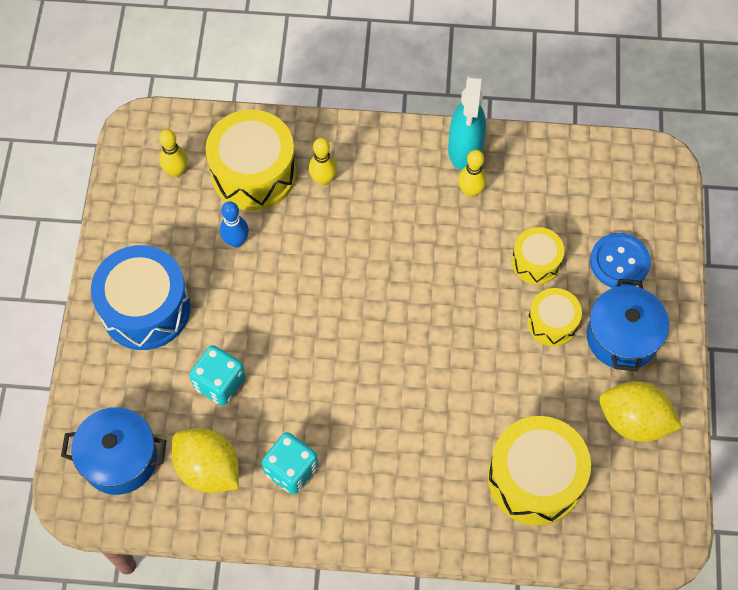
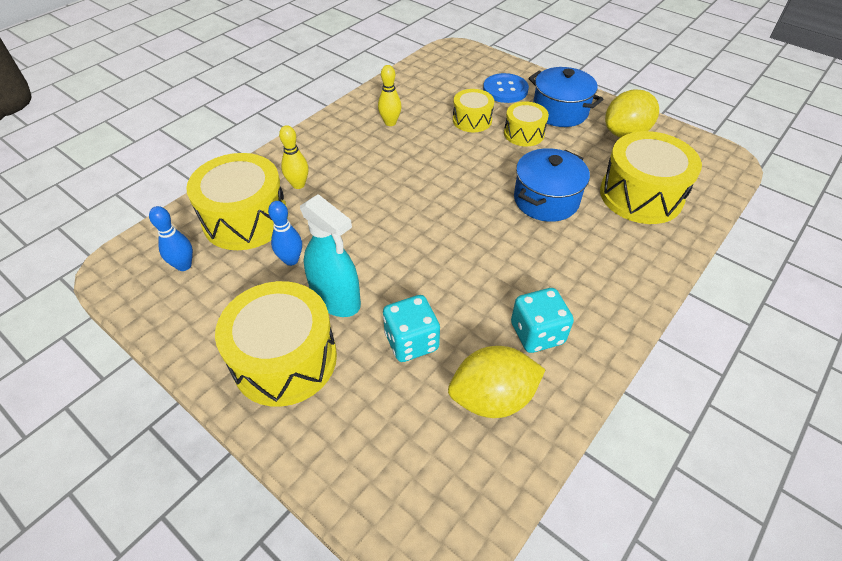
camera: 55 degrees left, 15 degrees down
blue pot [61,407,166,495] -> blue pot moved to [514,148,590,222]
blue drum [91,245,191,350] -> yellow drum [215,281,337,407]
yellow bowling pin [159,129,188,177] -> blue bowling pin [149,206,193,271]
turquoise spray bottle [448,75,486,170] -> turquoise spray bottle moved to [300,194,361,317]

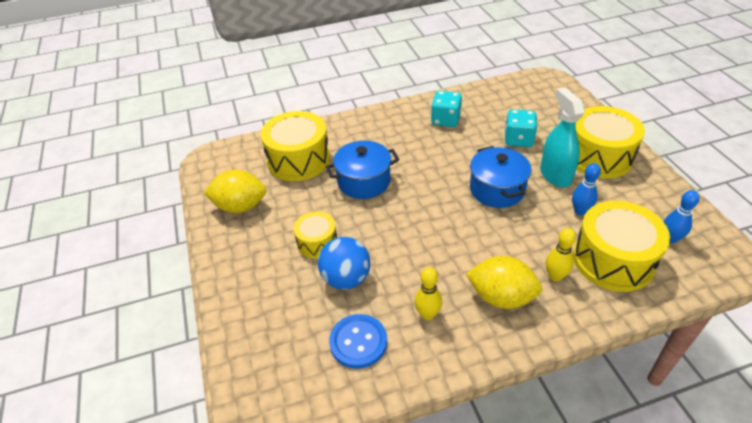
camera: 145 degrees left, 5 degrees down
yellow lemon [448,346,545,418] -> yellow lemon moved to [466,256,542,309]
yellow drum [453,89,494,132] -> blue ball [318,237,371,289]
blue button [483,73,529,103] -> blue button moved to [329,314,387,369]
blue pot [528,67,603,127] -> blue pot moved to [470,146,531,208]

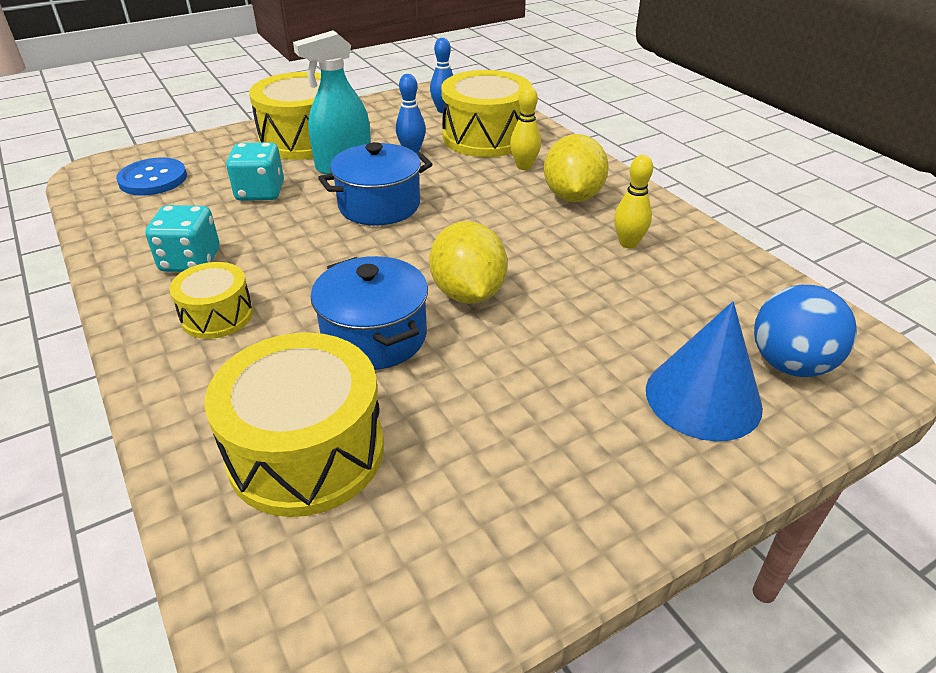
camera: 105 degrees left, 5 degrees down
yellow lemon [204,170,266,213] -> yellow lemon moved to [429,221,507,304]
yellow drum [293,211,337,258] -> yellow drum moved to [169,262,253,339]
blue ball [318,237,371,289] -> blue ball moved to [754,285,857,377]
blue button [329,314,387,369] -> blue button moved to [116,158,187,196]
none -> blue cone [646,302,763,441]

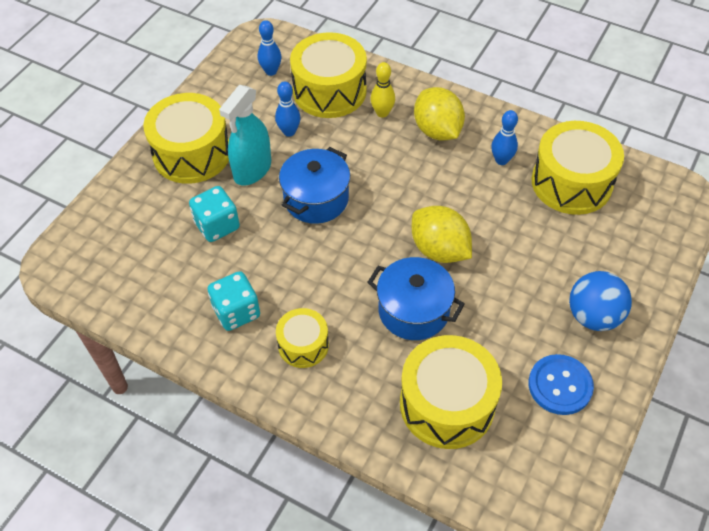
camera: 30 degrees left, 15 degrees up
blue button [116,158,187,196] -> blue button moved to [528,354,594,415]
yellow bowling pin [614,155,653,248] -> blue bowling pin [491,110,518,165]
blue cone [646,302,763,441] -> none
blue ball [754,285,857,377] -> blue ball moved to [569,271,632,331]
none -> yellow drum [531,121,624,215]

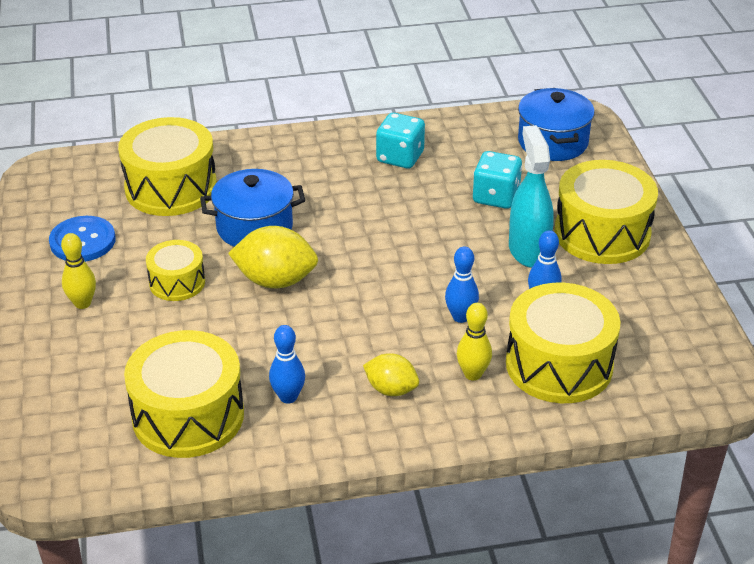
camera: 140 degrees right, 15 degrees down
blue bowling pin [258,20,282,76] -> blue bowling pin moved to [445,246,479,323]
yellow drum [276,308,329,368] -> yellow drum moved to [146,240,205,301]
blue pot [279,147,350,224] -> blue pot moved to [518,88,595,161]
yellow lemon [414,87,465,140] -> yellow lemon [363,353,419,396], size x0.62
blue ball [569,271,632,331] -> yellow bowling pin [61,233,96,309]

